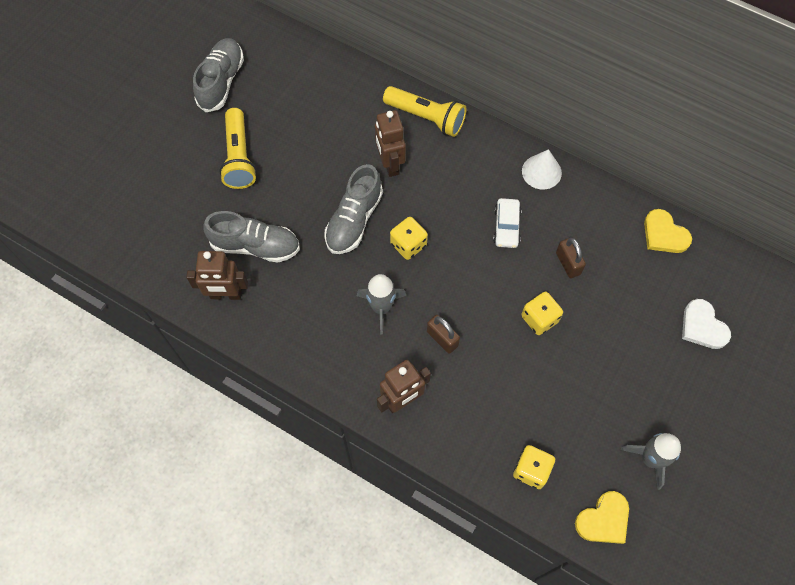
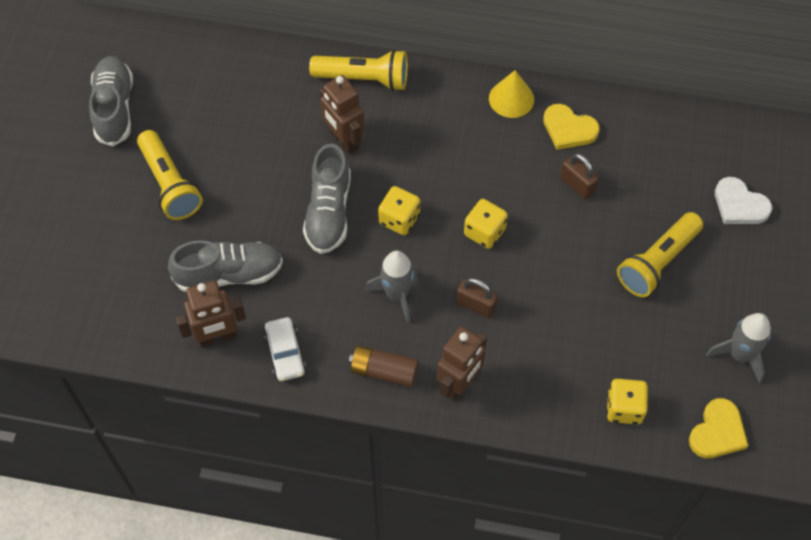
camera: 20 degrees left, 5 degrees down
white car [493,198,522,248] -> white car moved to [264,317,306,381]
yellow dice [521,292,563,335] -> yellow dice moved to [464,199,508,249]
white cone [522,149,562,189] -> yellow cone [489,70,534,118]
yellow heart [644,209,692,253] -> yellow heart moved to [543,104,600,150]
none -> brown battery [349,345,419,387]
none -> yellow flashlight [617,212,703,297]

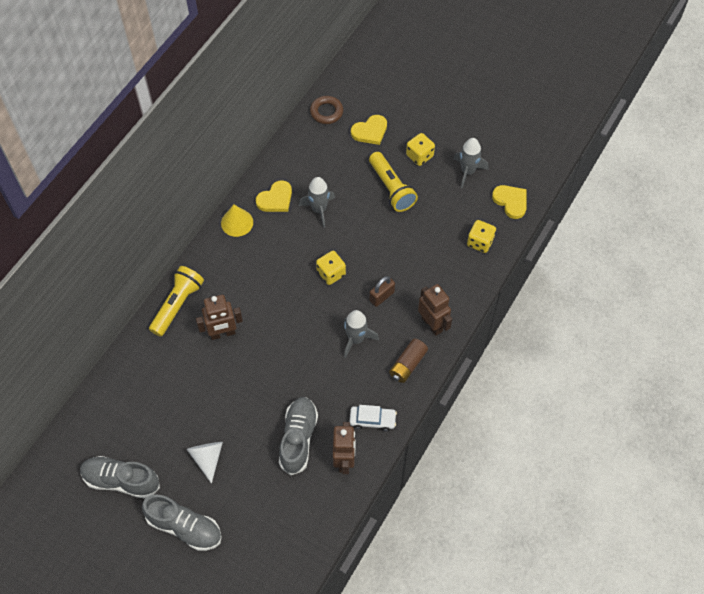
camera: 70 degrees left, 0 degrees up
yellow flashlight [137,130,203,220] -> white cone [187,442,223,484]
grey shoe [303,143,351,254] -> grey shoe moved to [142,495,222,551]
yellow dice [378,186,420,235] -> yellow dice moved to [406,133,435,166]
brown padlock [560,153,599,199] -> grey rocket [299,177,335,228]
white heart [715,177,772,224] -> yellow heart [351,115,387,145]
none -> brown ring [310,96,343,124]

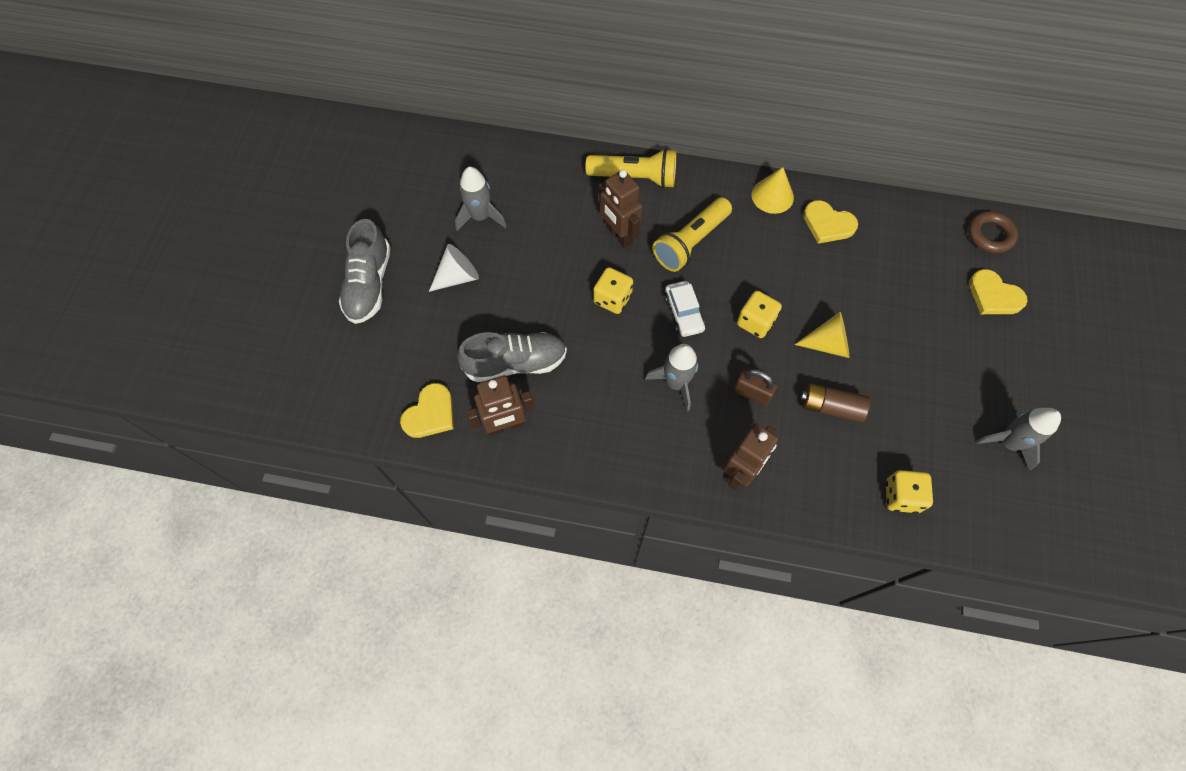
camera: 70 degrees right, 5 degrees up
grey shoe [80,456,160,499] -> none
grey rocket [299,177,335,228] -> grey rocket moved to [455,167,506,231]
white car [349,405,397,431] -> white car moved to [664,281,705,337]
yellow flashlight [369,152,418,212] -> yellow flashlight moved to [653,197,732,272]
brown battery [389,338,428,383] -> brown battery moved to [801,383,870,422]
yellow dice [406,133,435,166] -> yellow dice moved to [593,267,633,314]
yellow heart [492,185,527,219] -> yellow heart moved to [400,383,454,438]
none -> yellow cone [795,312,849,358]

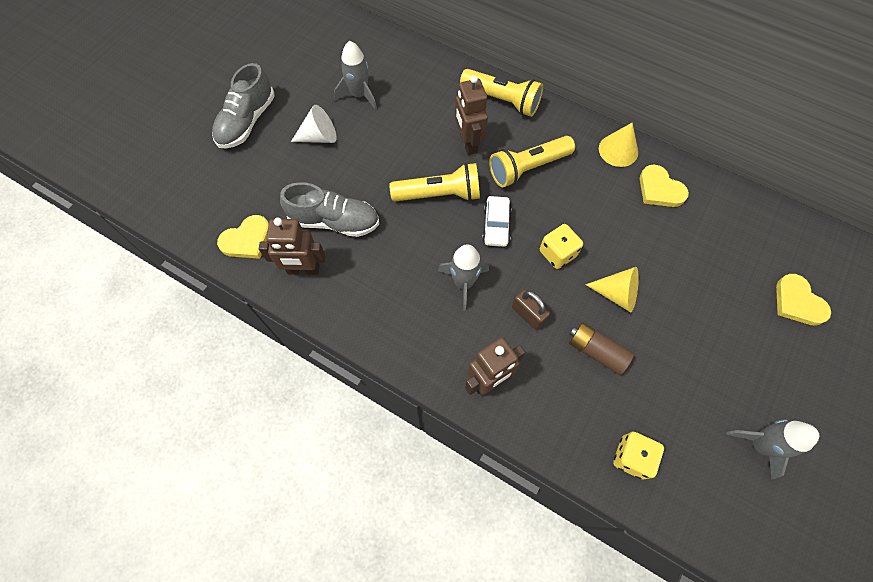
camera: 20 degrees right, 0 degrees up
yellow dice [593,267,633,314] -> yellow flashlight [390,163,480,202]
brown ring [968,211,1018,253] -> none

